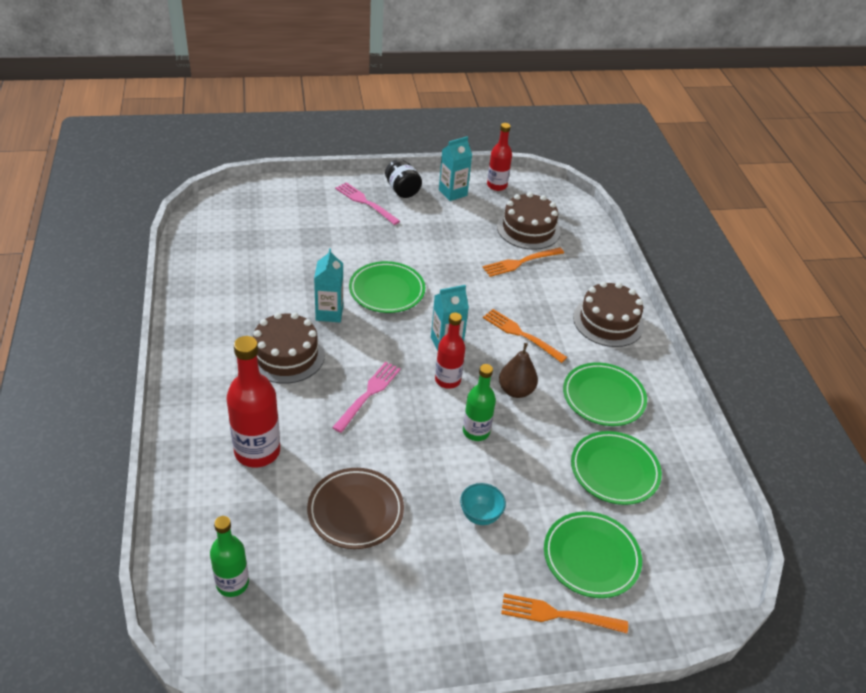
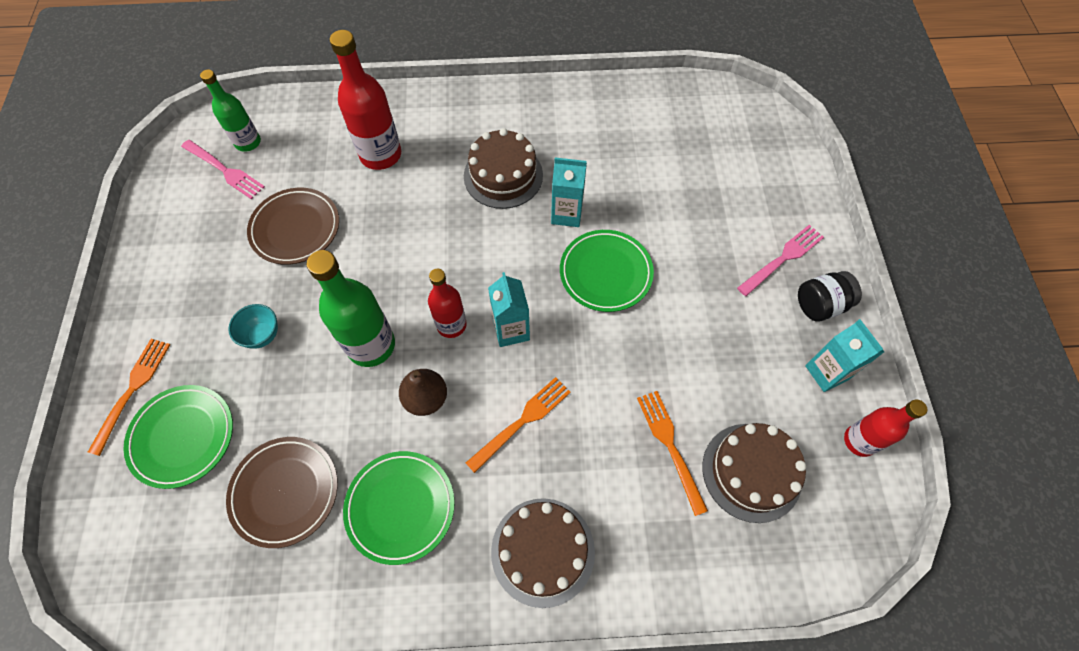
camera: 100 degrees right, 20 degrees up
pink fork [332,362,401,433] -> pink fork moved to [181,140,265,199]
green bottle [463,364,496,441] -> green bottle [307,250,395,367], size x1.59
green plate [571,431,662,505] -> brown plate [226,437,338,548]

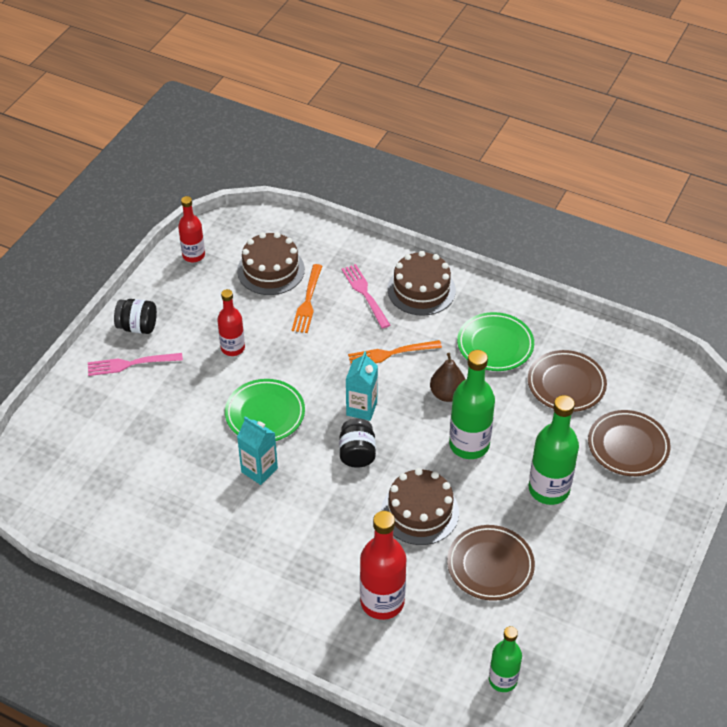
camera: 150 degrees left, 15 degrees down
orange fork [88,339,171,456] -> none
green plate [123,385,233,489] -> brown plate [588,410,670,476]
pink fork [181,140,265,199] -> pink fork moved to [342,264,390,329]
turquoise bowl [229,304,278,349] -> green bottle [529,395,579,505]
red bottle [428,269,467,338] -> red bottle moved to [217,289,245,356]
brown cake [464,128,543,209] -> brown cake moved to [381,468,459,545]
turquoise carton [805,319,884,392] -> none
none -> black jar [339,418,376,468]

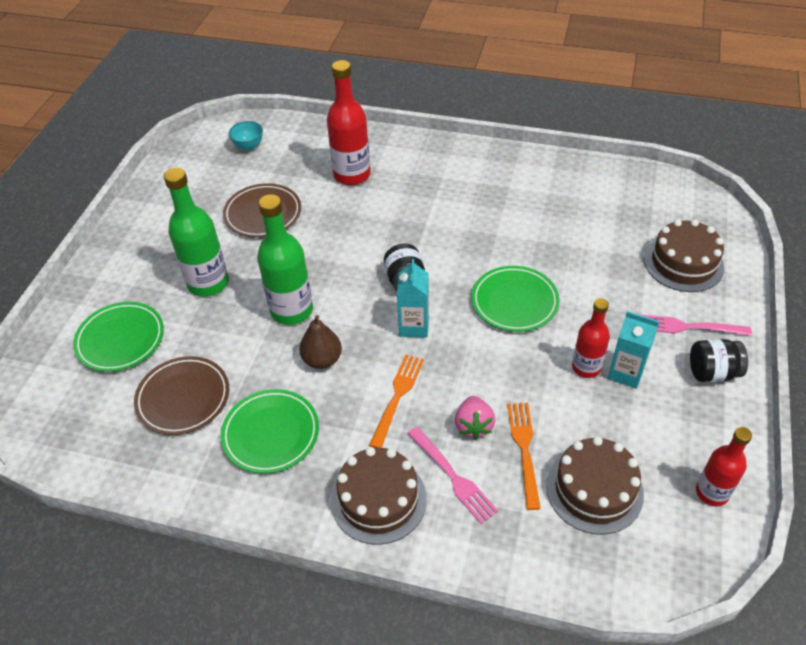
camera: 170 degrees right, 0 degrees up
pink fork [88,353,183,376] -> pink fork turned 150 degrees counterclockwise [638,314,752,336]
turquoise carton [237,416,278,485] -> turquoise carton moved to [608,311,659,389]
orange fork [348,340,442,364] -> orange fork turned 45 degrees counterclockwise [369,354,424,448]
brown cake [381,468,459,545] -> brown cake moved to [644,219,724,292]
green bottle [489,626,522,692] -> turquoise bowl [229,121,263,151]
brown plate [588,410,670,476] -> green plate [73,302,164,372]
none -> pink strawberry [455,396,496,440]

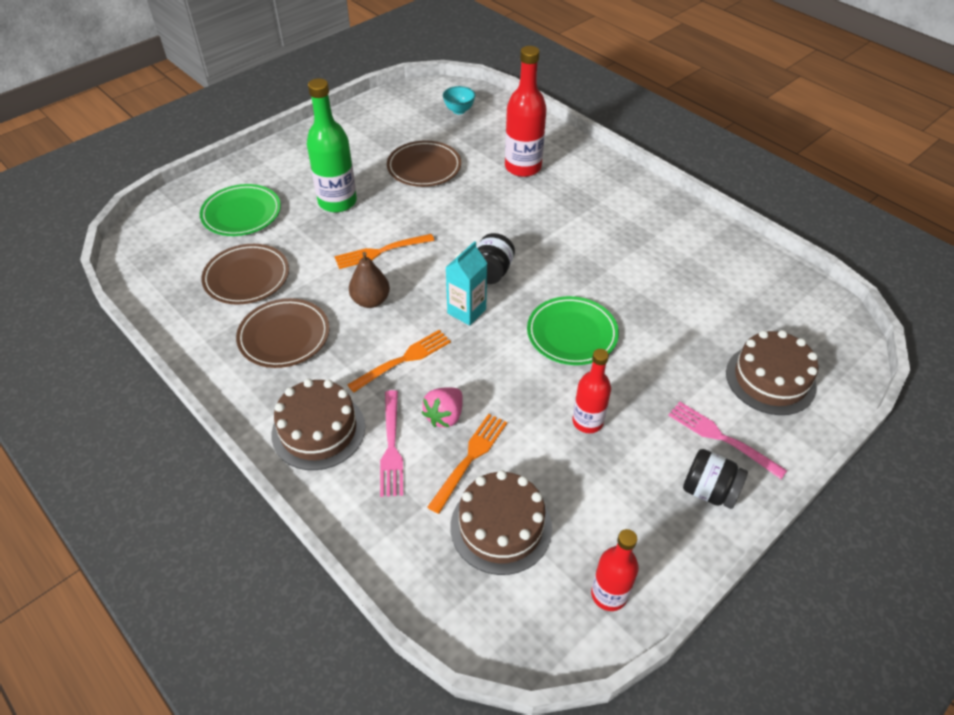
camera: 30 degrees right, 0 degrees up
green plate [221,389,319,474] -> brown plate [236,298,330,368]
green bottle [257,194,313,325] -> orange fork [334,234,434,269]
turquoise carton [608,311,659,389] -> none

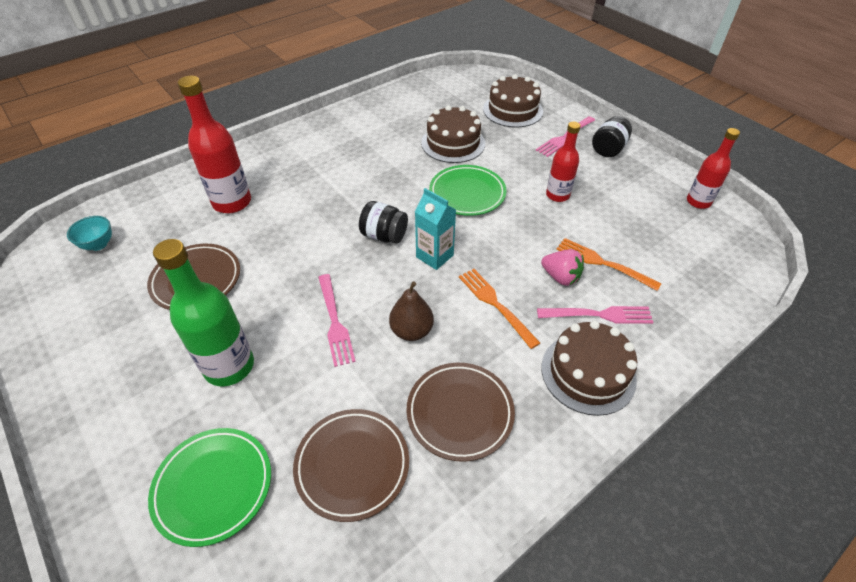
camera: 85 degrees left, 0 degrees up
orange fork [334,234,434,269] -> pink fork [318,274,356,367]
brown cake [451,470,552,575] -> brown cake moved to [421,105,485,163]

